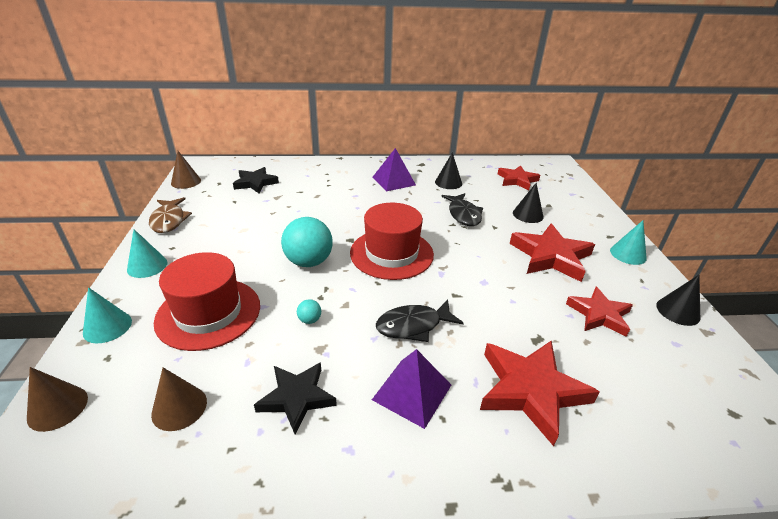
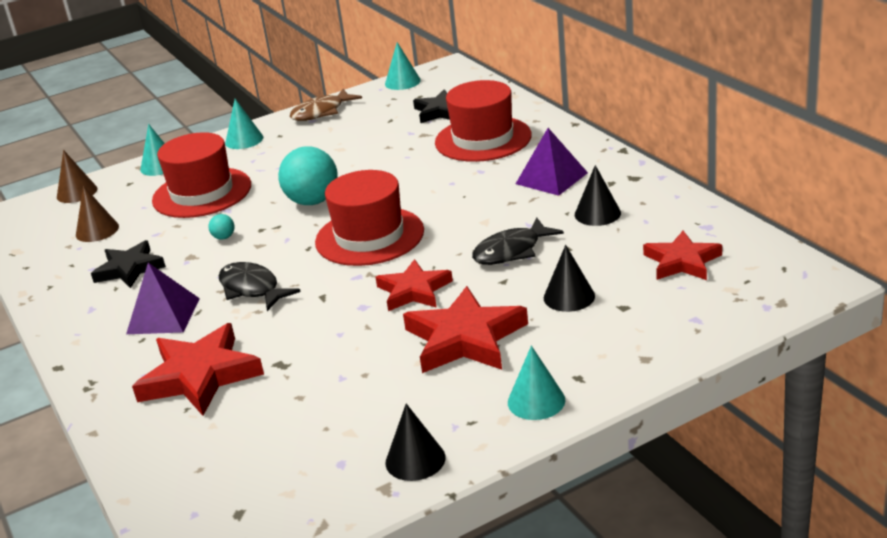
camera: 70 degrees right, 5 degrees down
brown cone [171,151,201,189] -> turquoise cone [385,42,421,90]
red star [566,287,633,337] -> red star moved to [375,259,453,311]
none -> red hat [435,80,532,162]

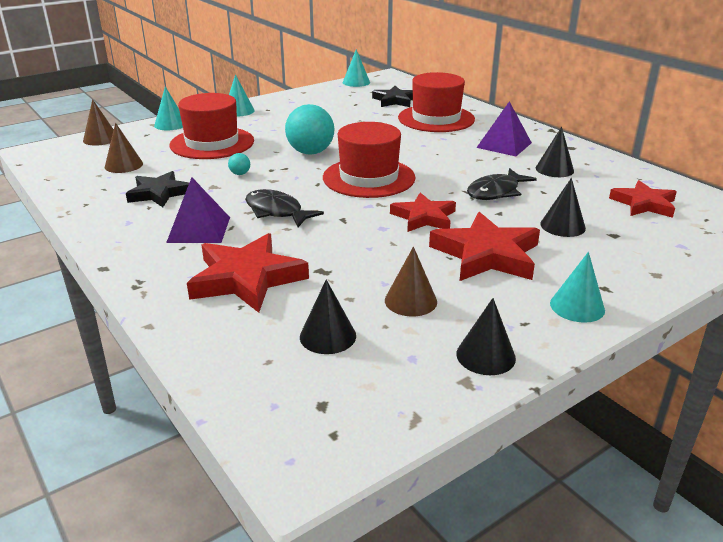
camera: 10 degrees left, 0 degrees up
brown fish [290,89,362,121] -> none
none -> black cone [300,280,356,354]
none -> brown cone [385,247,437,316]

